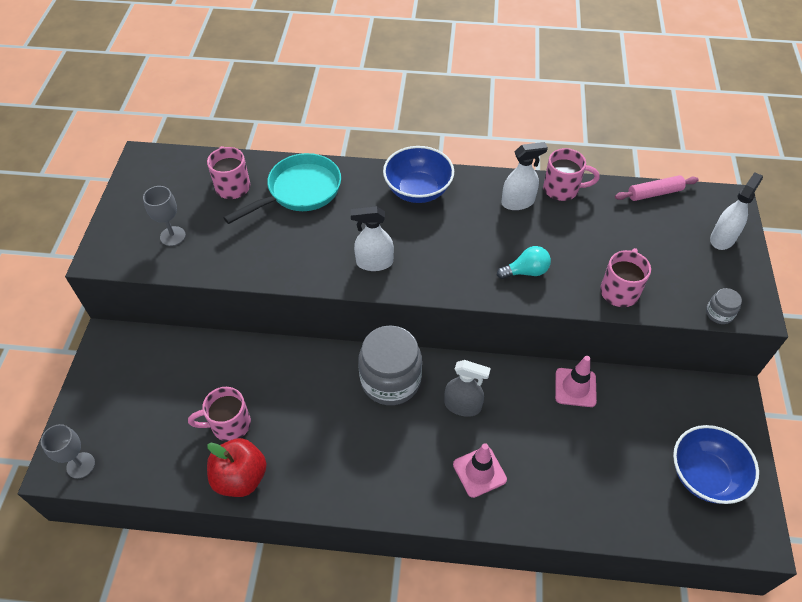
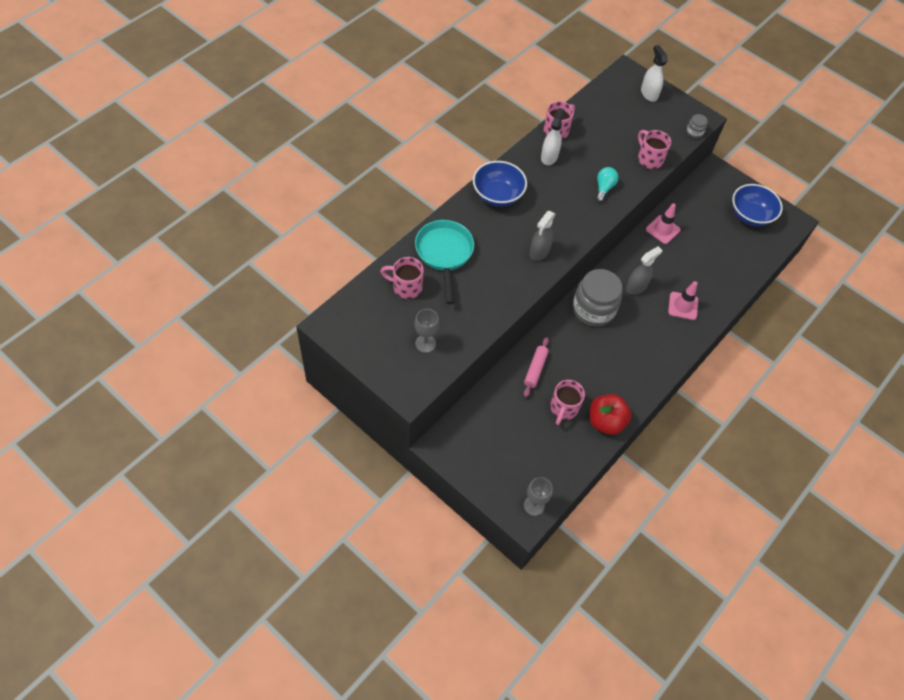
camera: 60 degrees left, 5 degrees up
white spray bottle [351,206,394,271] -> grey spray bottle [529,211,555,261]
pink rolling pin [615,175,699,201] -> pink rolling pin moved to [524,337,549,397]

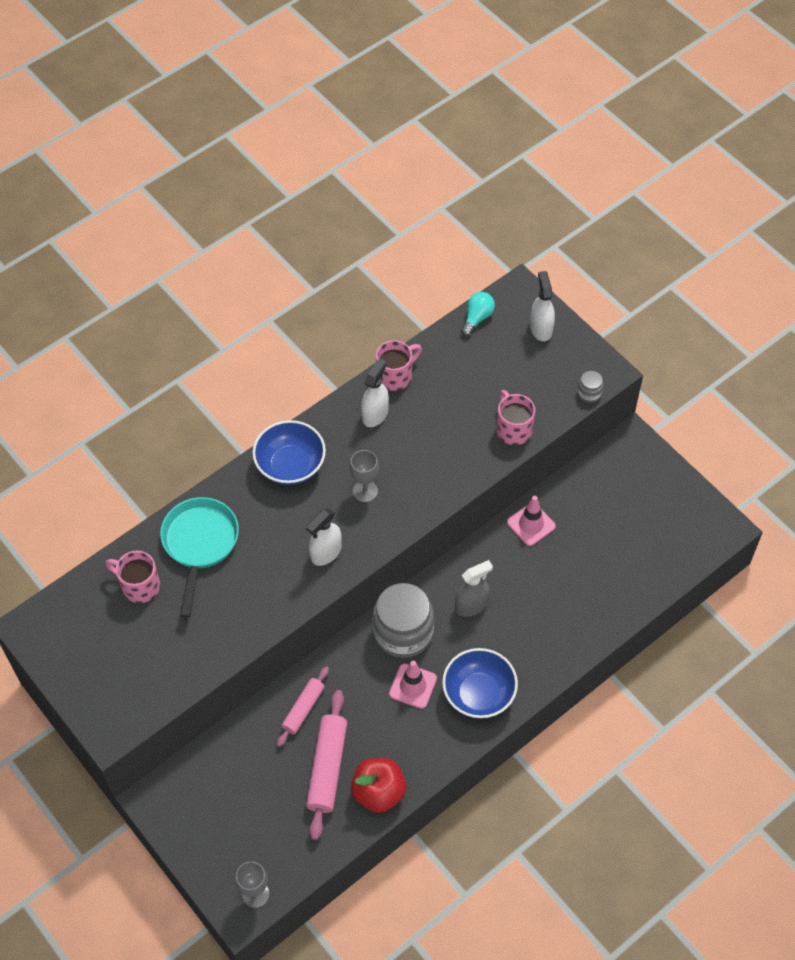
camera: 15 degrees right, 0 degrees up
grey goblet [415,309,439,353] -> grey goblet moved to [350,450,379,502]
grey spray bottle [529,211,555,261] -> white spray bottle [306,508,342,566]
pink mug [550,380,585,425] -> pink rolling pin [306,690,347,840]
turquoise light bulb [596,167,619,202] -> turquoise light bulb moved to [461,292,495,336]
pink traffic cone [668,281,698,320] -> pink traffic cone moved to [389,661,437,709]
blue bowl [732,184,783,226] -> blue bowl moved to [442,648,518,718]

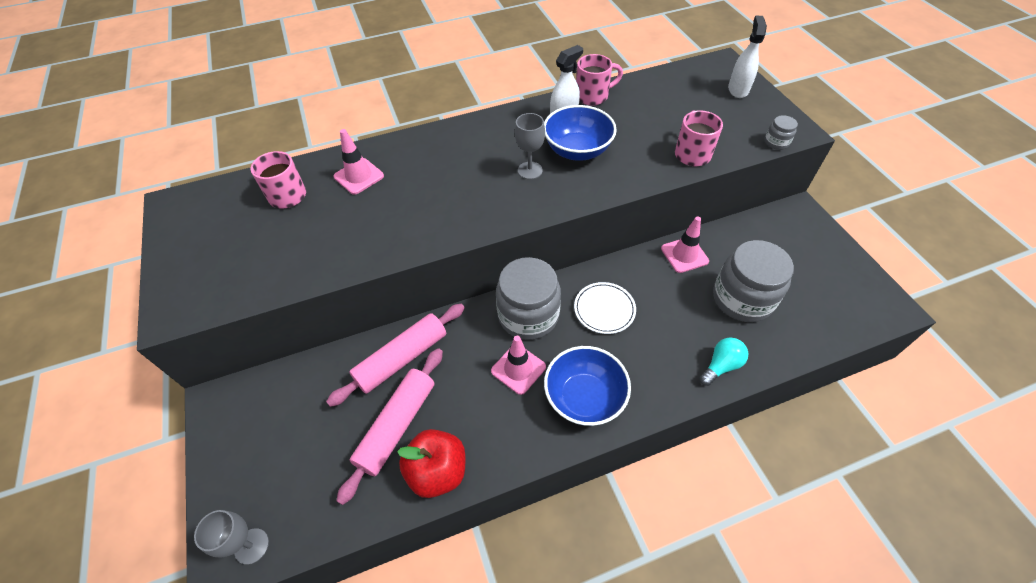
camera: 20 degrees right, 5 degrees down
turquoise pan [160,497,239,618] -> pink traffic cone [334,129,384,195]
blue bowl [252,420,326,485] -> blue bowl moved to [544,105,617,161]
pink rolling pin [277,666,329,747] -> pink rolling pin [326,304,465,407], size x1.60
white spray bottle [306,508,342,566] -> none
grey spray bottle [455,560,493,617] -> white plate [574,282,636,334]
turquoise light bulb [461,292,495,336] -> turquoise light bulb moved to [699,338,748,386]
none -> grey jar [713,240,794,322]

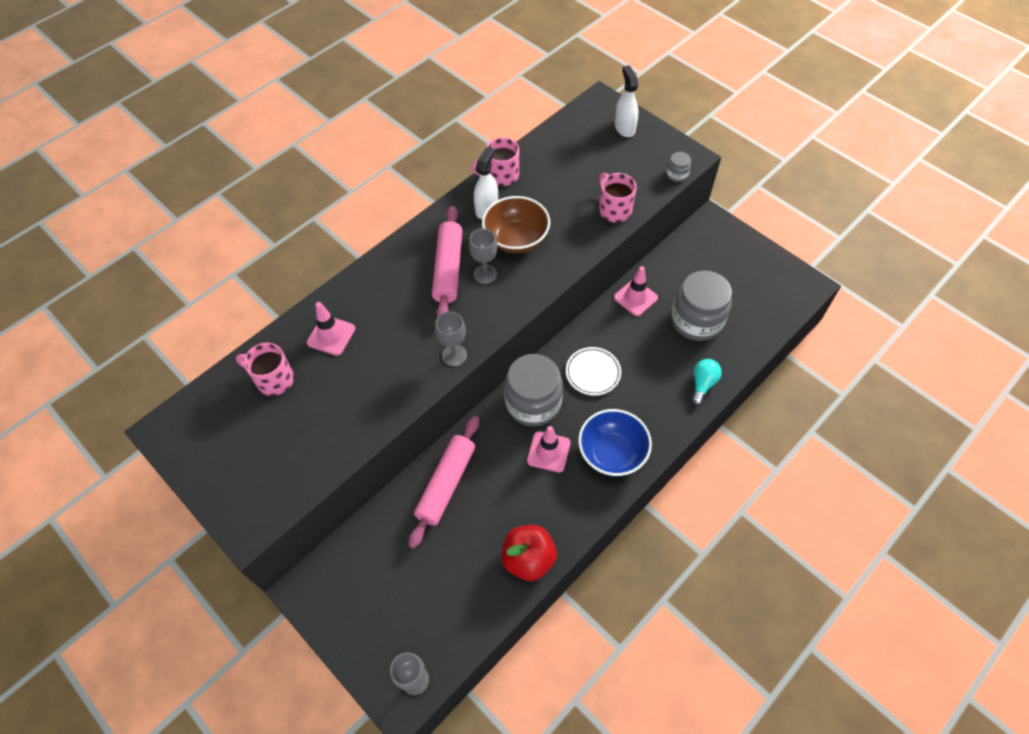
camera: 25 degrees left, 5 degrees up
pink rolling pin [337,348,443,505] -> pink rolling pin moved to [432,206,463,318]
blue bowl [544,105,617,161] -> brown bowl [482,196,550,253]
pink mug [576,54,623,106] -> pink mug turned 150 degrees counterclockwise [472,137,519,186]
none -> grey goblet [435,311,467,366]

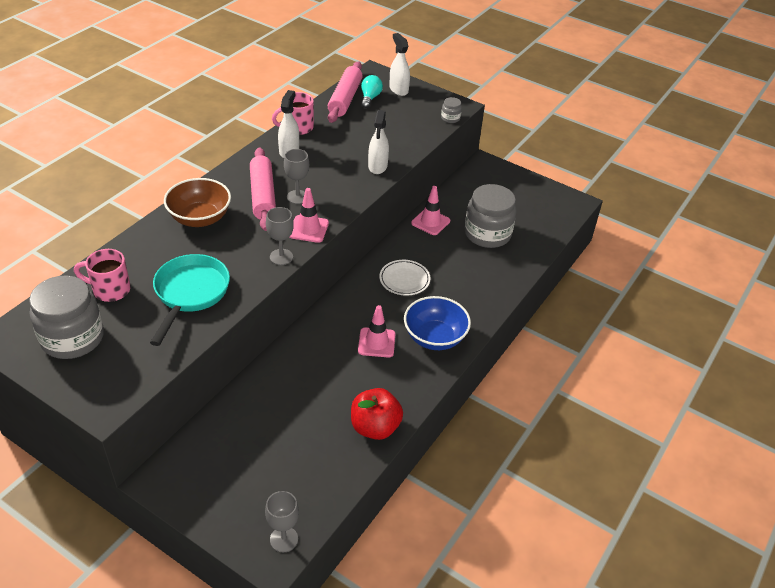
camera: 15 degrees left, 15 degrees down
pink traffic cone [307,302,355,356] -> pink traffic cone moved to [290,188,329,243]
pink rolling pin [409,416,479,549] -> pink rolling pin moved to [328,61,363,123]
brown bowl [482,196,550,253] -> brown bowl moved to [164,178,231,227]
grey jar [504,354,563,426] -> grey jar moved to [29,275,104,359]
pink mug [599,173,637,223] -> none
turquoise light bulb [692,359,722,405] -> turquoise light bulb moved to [361,75,383,108]
none -> turquoise pan [150,254,230,346]
none -> white spray bottle [368,110,389,174]

